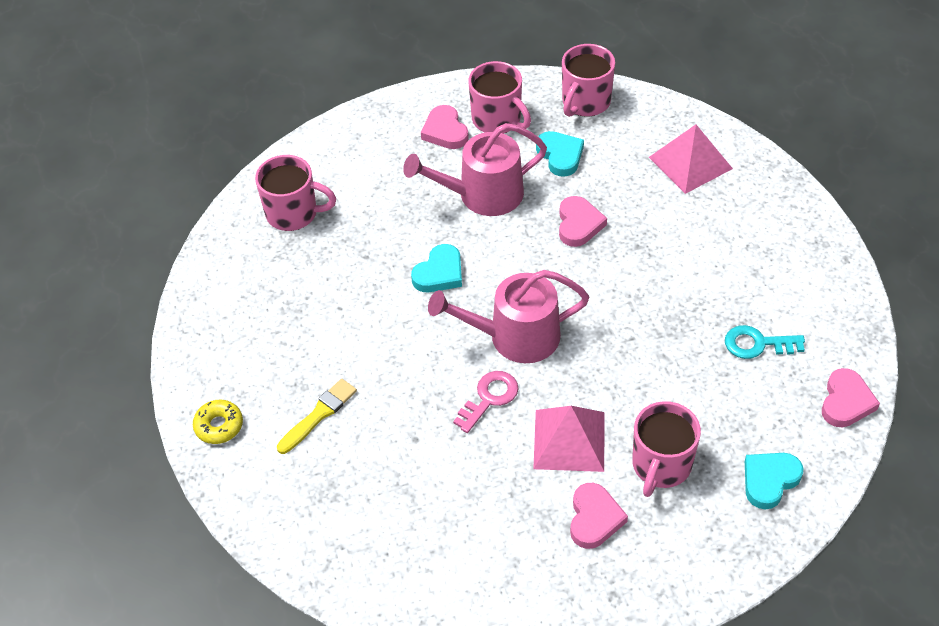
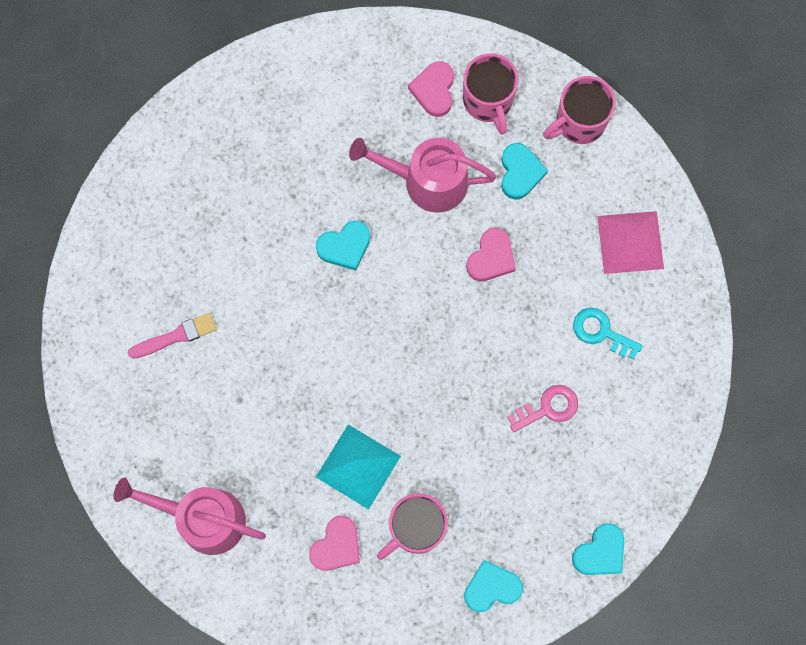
camera: 25 degrees right, 25 degrees up
yellow donut [193,400,243,444] -> none
pink mug [255,155,336,231] -> none
yellow brush [277,379,357,454] -> pink brush [128,313,217,359]
pink watering can [428,270,589,363] -> pink watering can moved to [114,478,266,555]
pink key [453,371,518,433] -> pink key moved to [507,385,578,432]
pink pyramid [533,406,604,472] -> turquoise pyramid [316,425,401,510]
turquoise key [725,325,805,359] -> turquoise key moved to [573,308,643,360]
pink heart [822,368,880,427] -> turquoise heart [572,523,624,575]

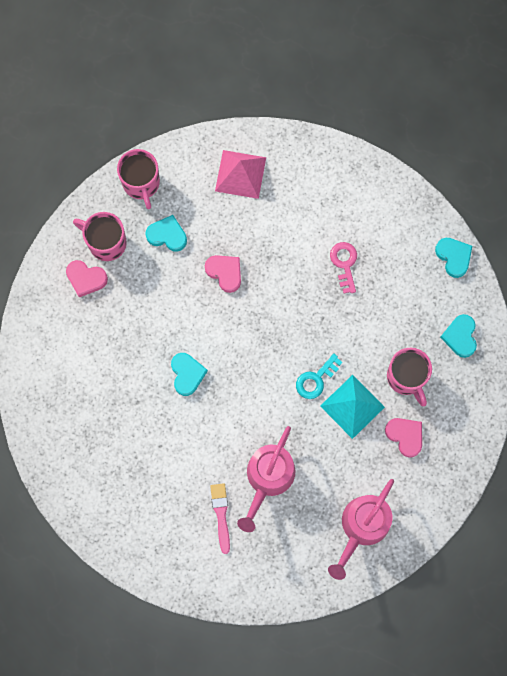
camera: 75 degrees left, 0 degrees up
pink watering can [349,138,497,213] -> pink watering can moved to [237,426,295,532]
pink mug [463,53,518,135] -> pink mug turned 150 degrees counterclockwise [73,212,127,261]
turquoise key [573,308,643,360] -> turquoise key moved to [296,354,342,399]

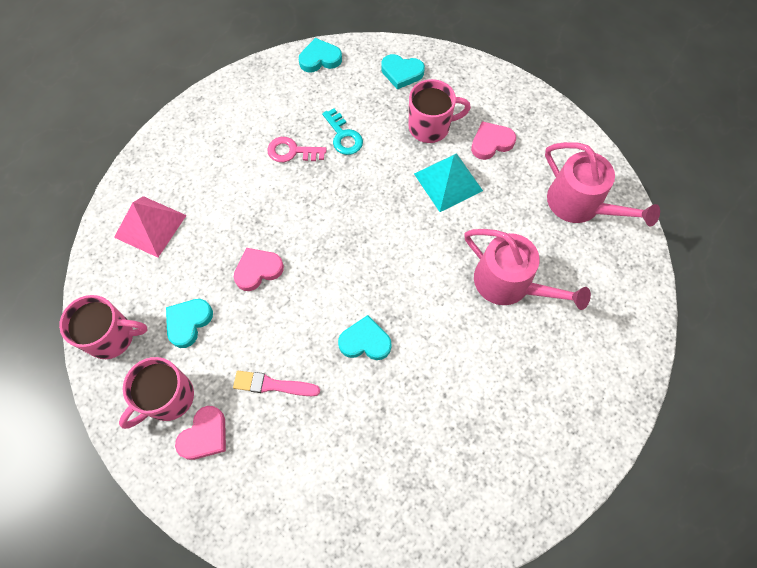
camera: 75 degrees left, 10 degrees down
pink brush [210,483,230,554] -> pink brush moved to [233,371,320,396]
turquoise key [296,354,342,399] -> turquoise key moved to [322,108,363,155]

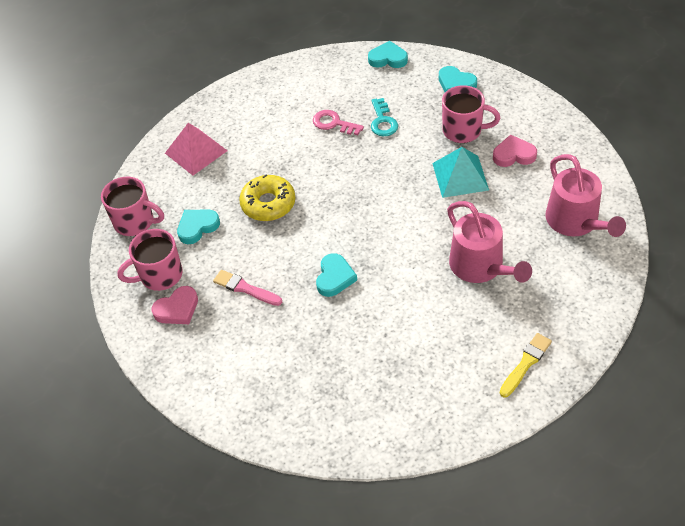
camera: 25 degrees right, 15 degrees down
pink heart [234,248,284,291] -> yellow donut [239,175,295,221]
turquoise heart [338,315,392,360] -> turquoise heart turned 75 degrees clockwise [316,253,357,297]
none -> yellow brush [500,333,552,397]

